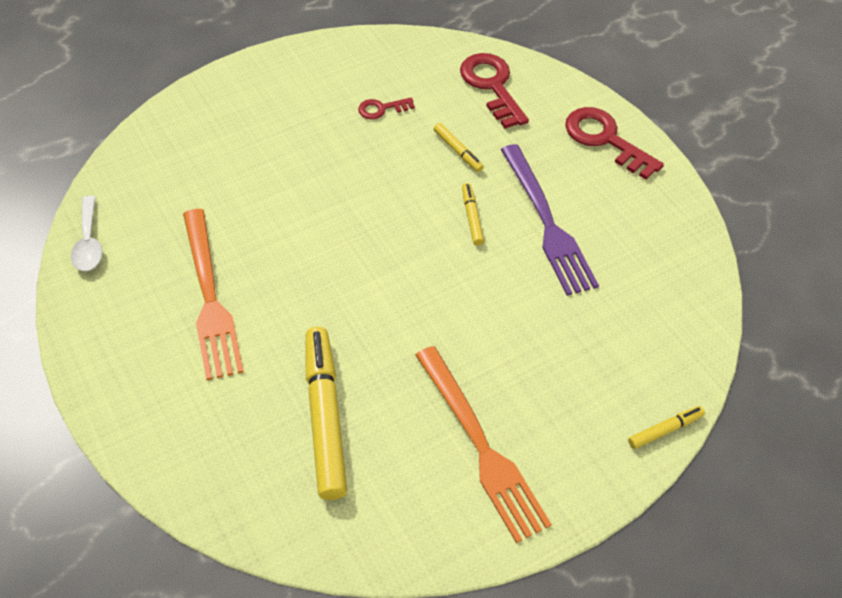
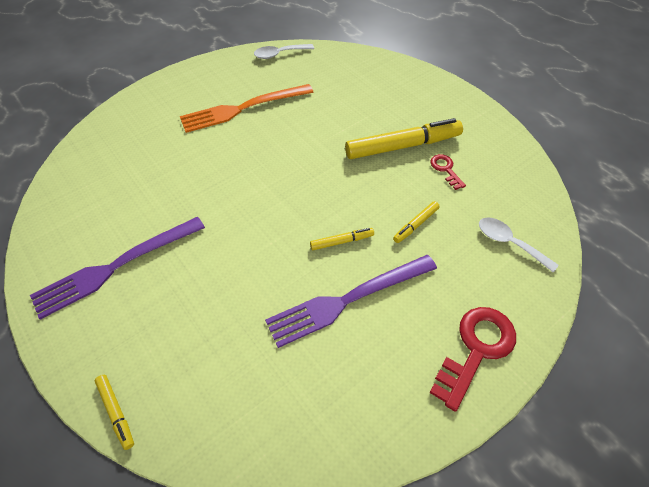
camera: 85 degrees right, 0 degrees up
yellow marker [305,327,347,500] -> yellow marker moved to [345,118,463,159]
orange fork [415,346,552,543] -> purple fork [30,217,205,320]
red key [460,53,529,129] -> white spoon [479,217,559,272]

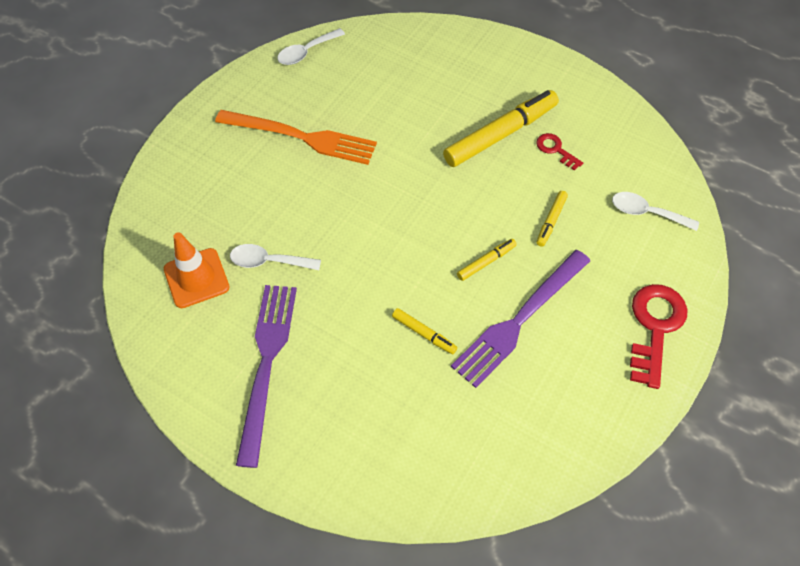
camera: 20 degrees left, 5 degrees up
purple fork [30,217,205,320] -> purple fork turned 150 degrees clockwise [236,285,297,468]
yellow marker [95,375,134,450] -> yellow marker moved to [392,308,457,354]
orange fork [180,84,313,133] -> orange fork turned 120 degrees counterclockwise [215,110,377,165]
none -> orange traffic cone [164,232,230,308]
none -> white spoon [230,244,321,270]

